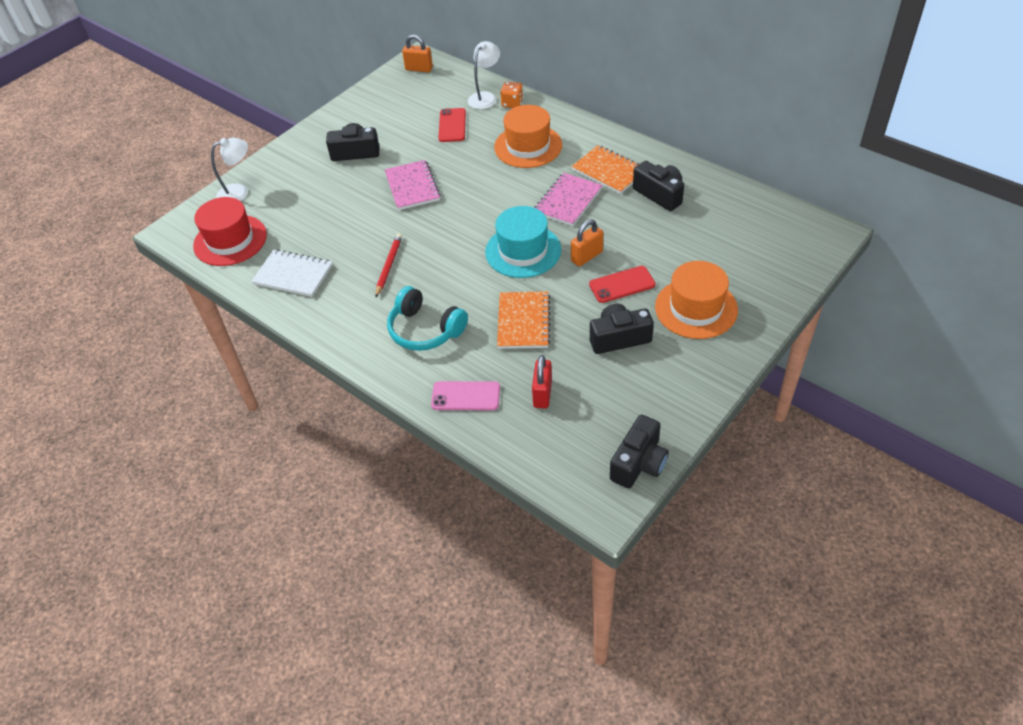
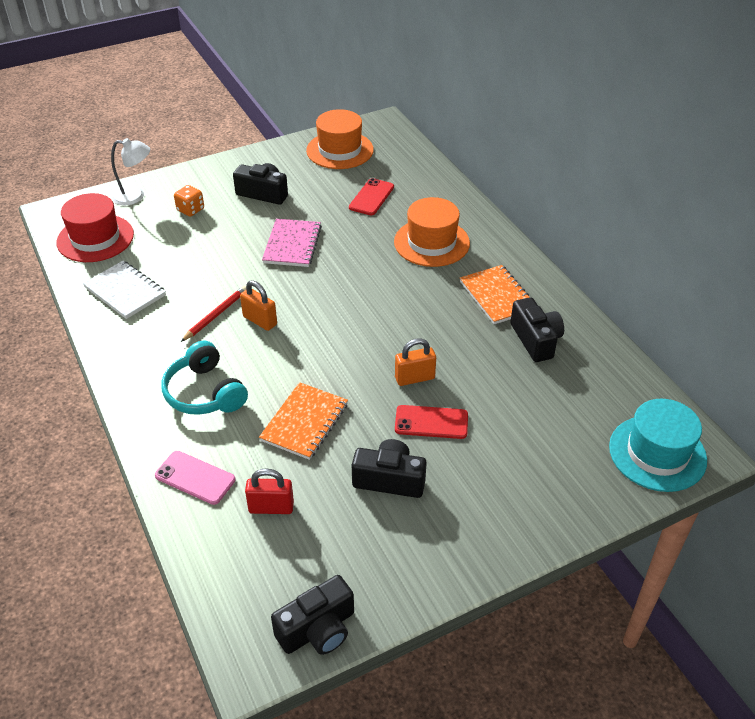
camera: 20 degrees right, 5 degrees down
orange padlock [402,35,433,72] -> orange padlock moved to [240,280,277,331]
white lamp [468,41,500,109] -> none
turquoise hat [485,206,561,278] -> turquoise hat moved to [609,399,707,492]
orange dice [500,82,523,108] -> orange dice moved to [174,185,204,217]
red padlock [532,355,552,408] -> red padlock turned 60 degrees clockwise [245,468,294,514]
pink notebook [534,173,602,226] -> none
orange hat [655,261,738,339] -> orange hat moved to [306,109,374,169]

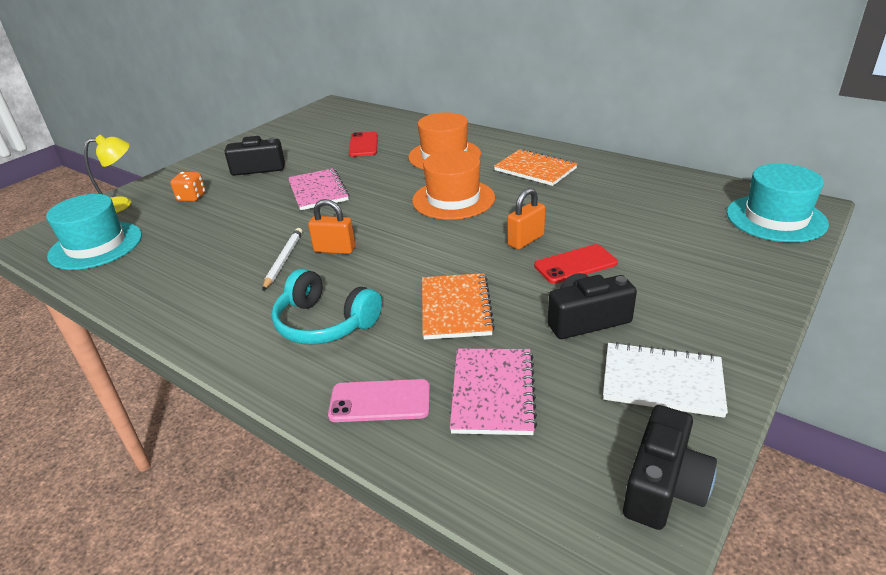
camera: 25 degrees left, 10 degrees down
red hat [56,193,134,262] -> turquoise hat [46,194,142,270]
white notebook [83,261,166,319] -> white notebook moved to [603,342,728,418]
white lamp [111,138,150,205] -> yellow lamp [84,135,131,213]
red pencil [181,286,246,342] -> white pencil [262,228,303,291]
red padlock [245,468,294,514] -> pink notebook [450,349,537,435]
orange hat [306,109,374,169] -> orange hat moved to [412,150,495,220]
black camera [510,297,564,362] -> none

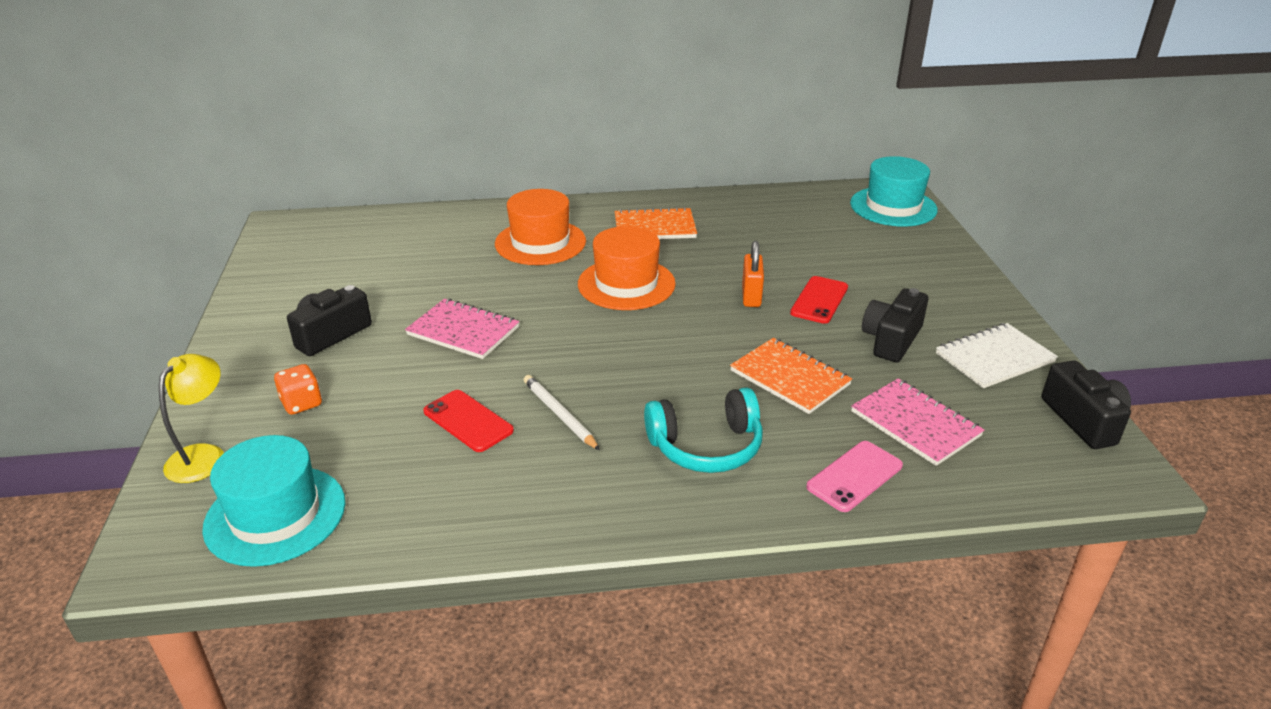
camera: 45 degrees left, 0 degrees up
orange padlock [308,199,355,254] -> none
red phone [349,132,378,157] -> red phone moved to [423,390,514,452]

